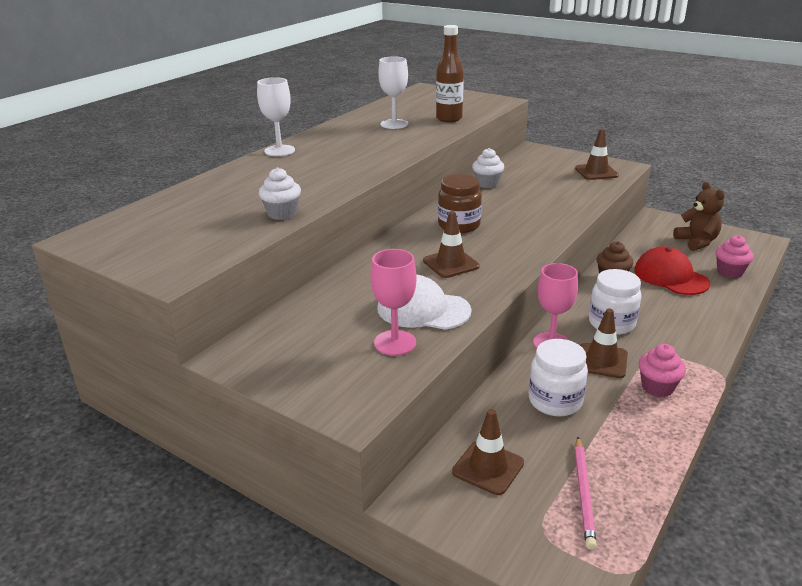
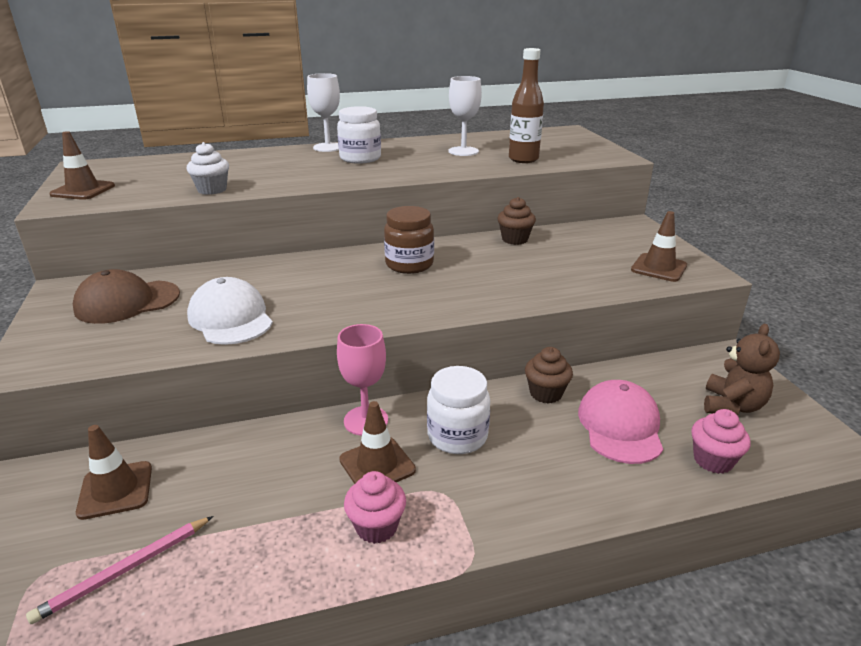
camera: 40 degrees right, 0 degrees up
pink goblet [371,249,416,356] -> none
brown traffic cone [423,211,480,278] -> brown traffic cone moved to [49,131,115,200]
white cupcake [472,148,504,188] -> brown cupcake [497,197,536,245]
white jar [529,339,588,417] -> white jar moved to [337,106,381,164]
red cap [634,246,710,295] -> pink cap [578,380,663,464]
none -> brown cap [73,269,180,324]

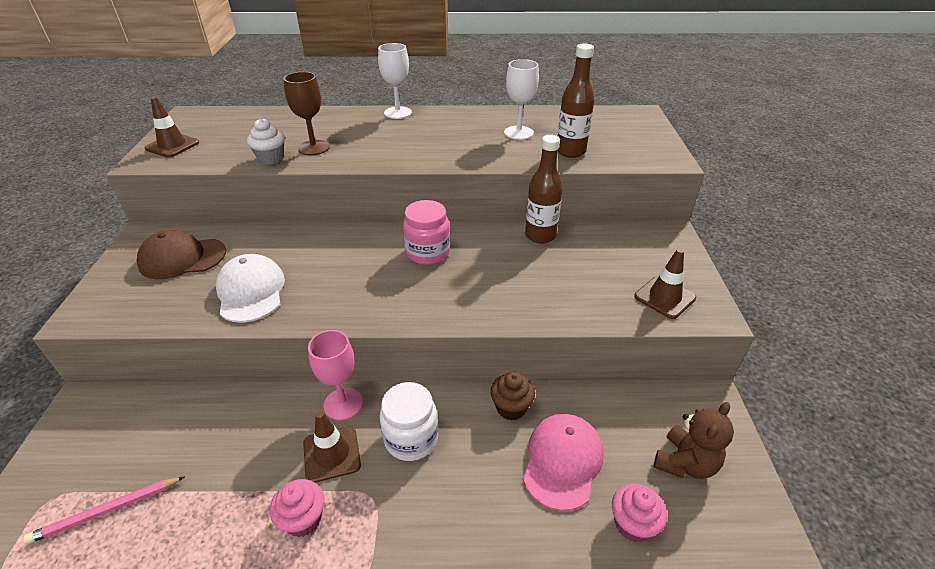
camera: 15 degrees right, 10 degrees up
brown traffic cone [76,425,152,520] -> none
white jar [337,106,381,164] -> none
brown jar [384,206,434,274] -> pink jar [403,200,450,265]
brown cupcake [497,197,536,245] -> brown bottle [525,135,563,244]
none -> brown goblet [283,72,330,155]

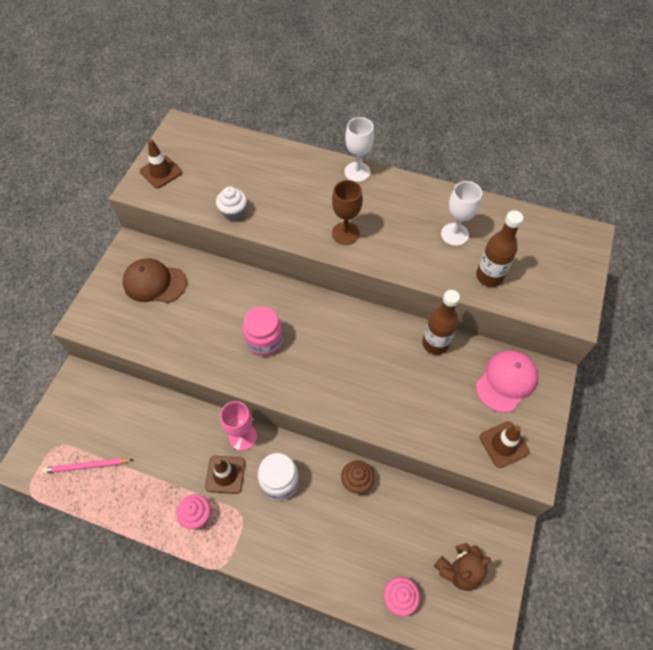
camera: 20 degrees right, 20 degrees up
white cap [216,254,285,323] -> none
brown goblet [283,72,330,155] -> brown goblet moved to [332,180,363,245]
pink jar [403,200,450,265] -> pink jar moved to [243,306,283,356]
pink cap [523,414,604,511] -> pink cap moved to [476,350,538,412]

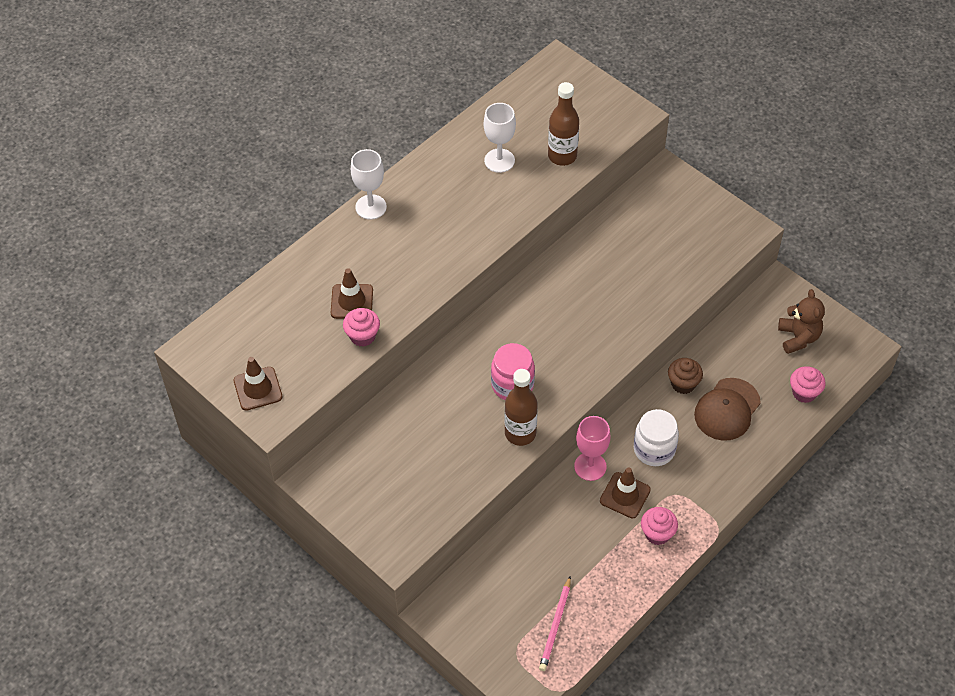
camera: 65 degrees left, 5 degrees down
brown cap [123,258,187,303] -> brown cap moved to [694,378,761,441]
white cupcake [216,186,247,221] -> pink cupcake [343,308,380,347]
brown goblet [332,180,363,245] -> none
brown bottle [422,290,460,355] -> brown bottle moved to [505,369,538,446]
pink cap [476,350,538,412] -> none
brown traffic cone [480,421,530,468] -> brown traffic cone moved to [331,268,373,319]

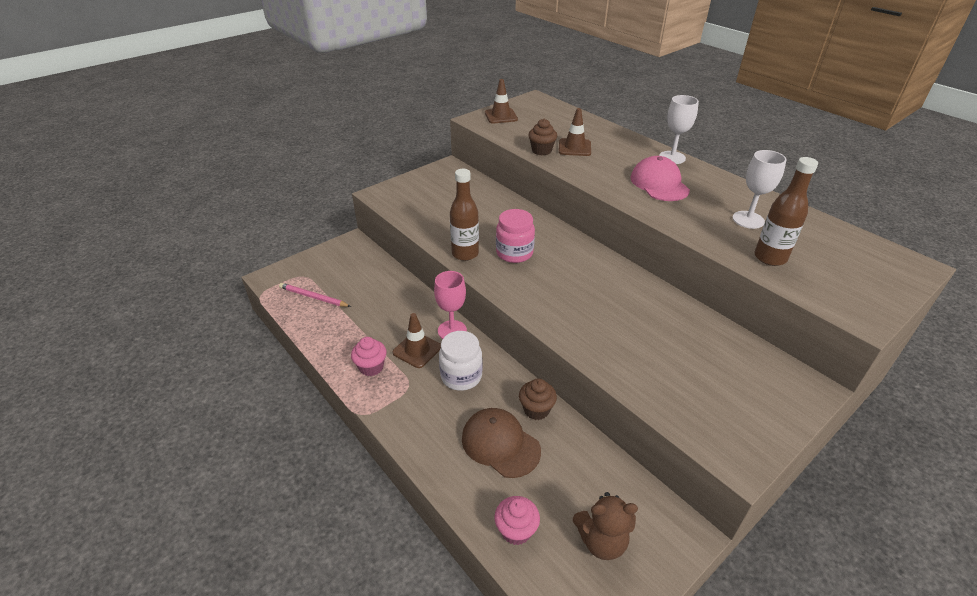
camera: 95 degrees right, 15 degrees down
pink cupcake [343,308,380,347] -> brown cupcake [529,119,557,155]
none -> pink cap [630,156,690,201]

